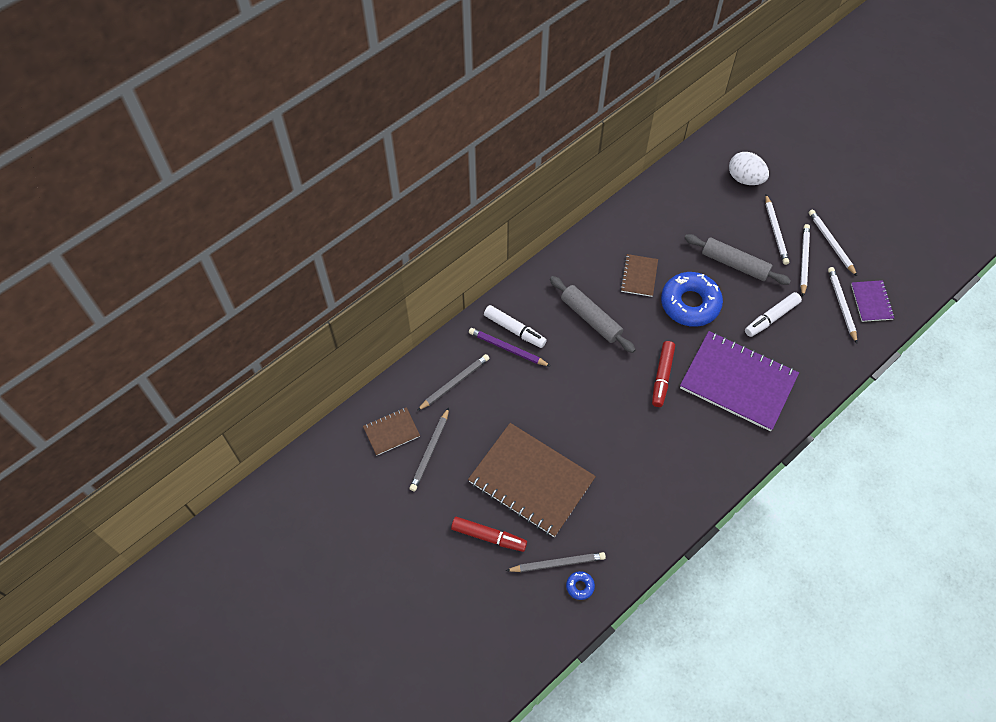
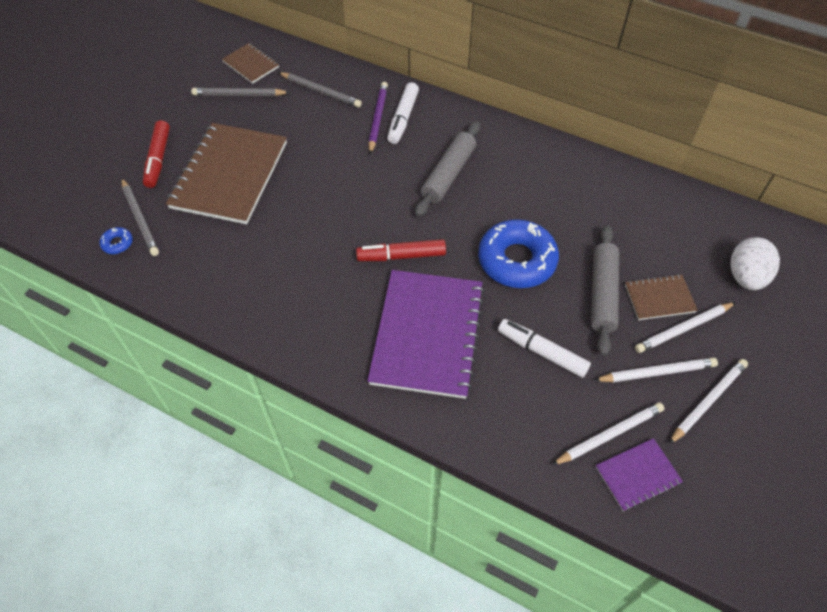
camera: 70 degrees right, 5 degrees down
brown notebook [620,254,658,297] -> brown notebook moved to [625,274,698,320]

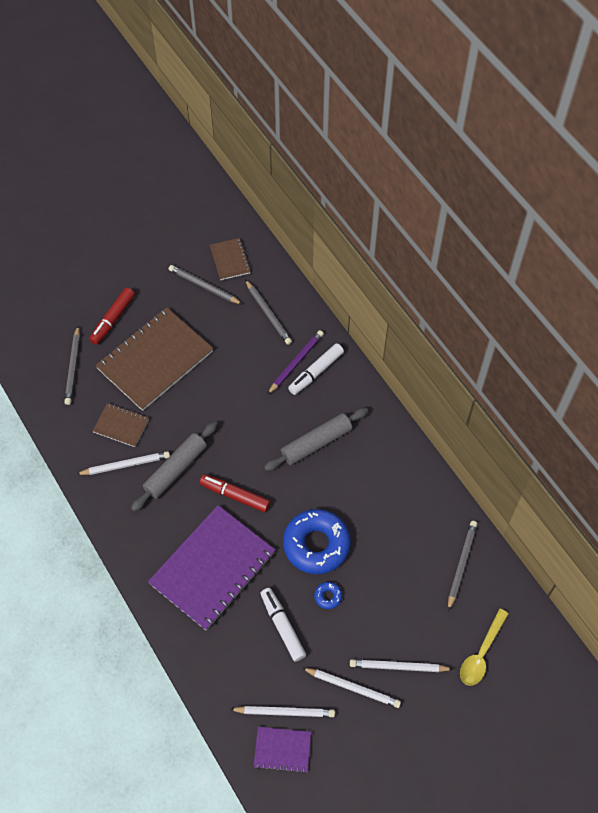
camera: 30 degrees right, 5 degrees up
blue donut [99,227,133,254] -> blue donut moved to [314,582,342,609]
grey rolling pin [591,225,619,356] -> grey rolling pin moved to [131,421,218,512]
brown notebook [625,274,698,320] -> brown notebook moved to [93,403,149,447]
white pencil [669,359,748,444] -> white pencil moved to [76,451,170,475]
white egg [730,237,780,290] -> yellow spoon [460,609,509,686]
none -> grey pencil [448,521,477,611]

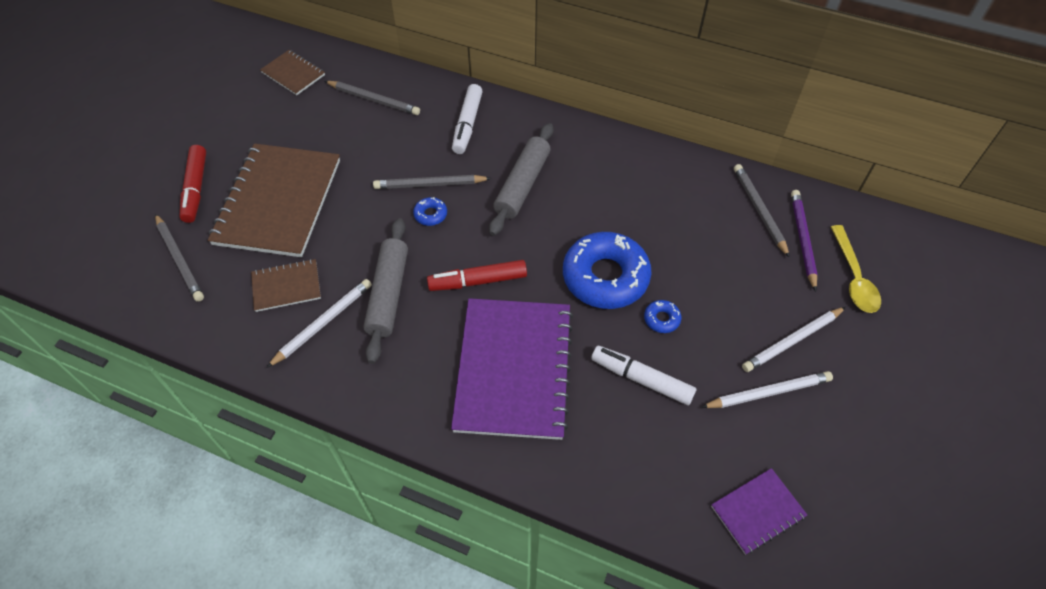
camera: 35 degrees left, 5 degrees down
grey pencil [169,265,242,304] -> grey pencil moved to [373,175,491,189]
white pencil [229,706,335,717] -> none
purple pencil [267,330,324,395] -> purple pencil moved to [791,190,818,292]
none -> blue donut [413,197,447,226]

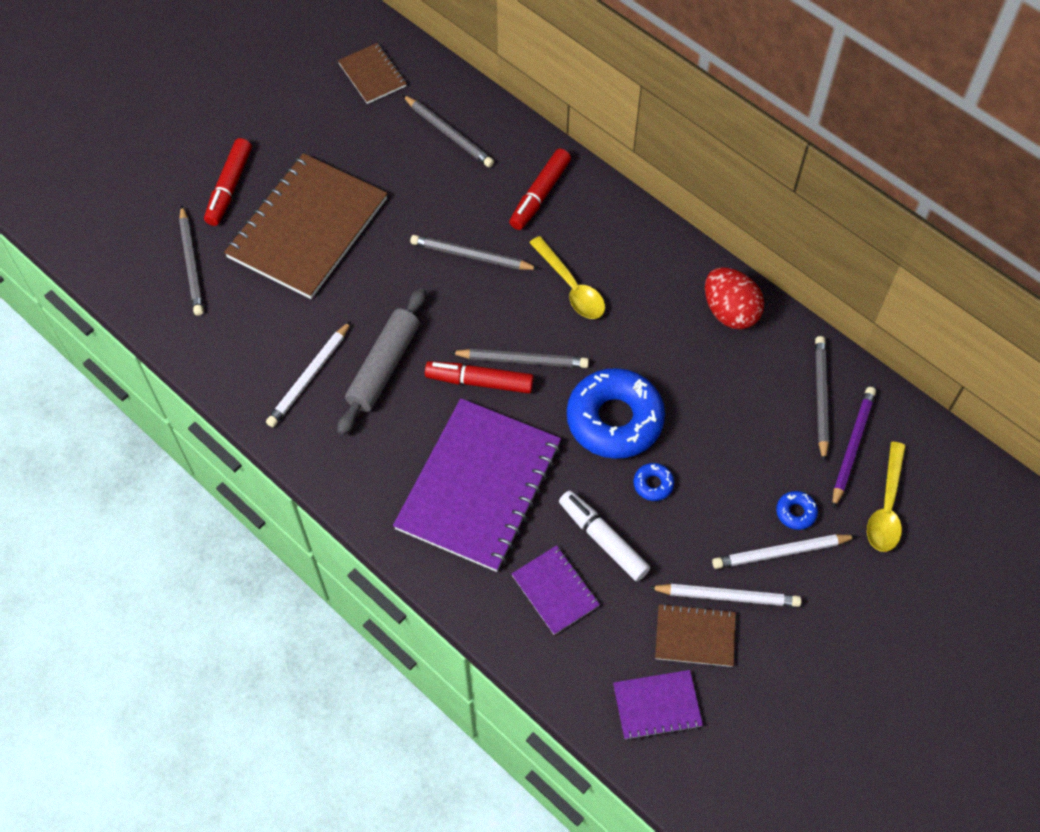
camera: 20 degrees right, 5 degrees up
brown notebook [251,259,321,312] -> brown notebook moved to [655,604,736,667]
white pencil [266,279,372,368] -> white pencil turned 150 degrees clockwise [266,321,351,427]
blue donut [413,197,447,226] -> blue donut moved to [776,491,818,530]
white marker [452,84,483,154] -> red marker [509,149,571,230]
grey rolling pin [489,123,553,236] -> yellow spoon [529,236,605,319]
none -> grey pencil [450,349,589,368]
none -> purple notebook [512,545,600,635]
none -> red egg [705,267,764,329]

